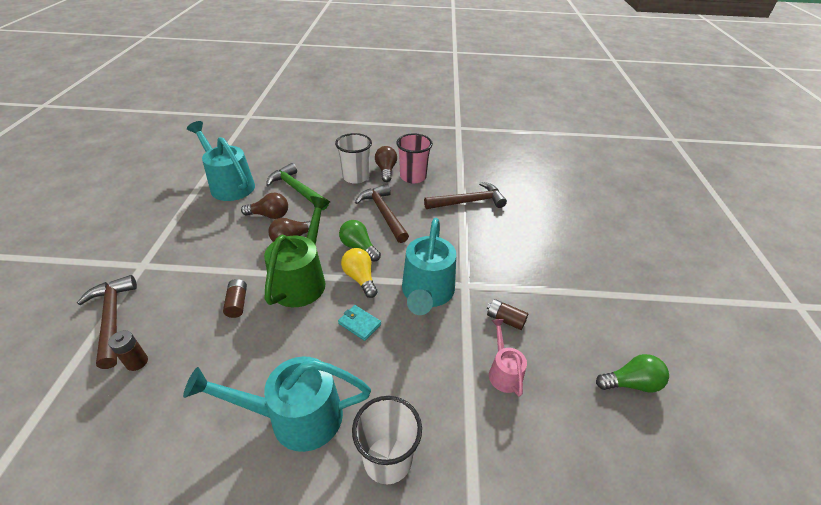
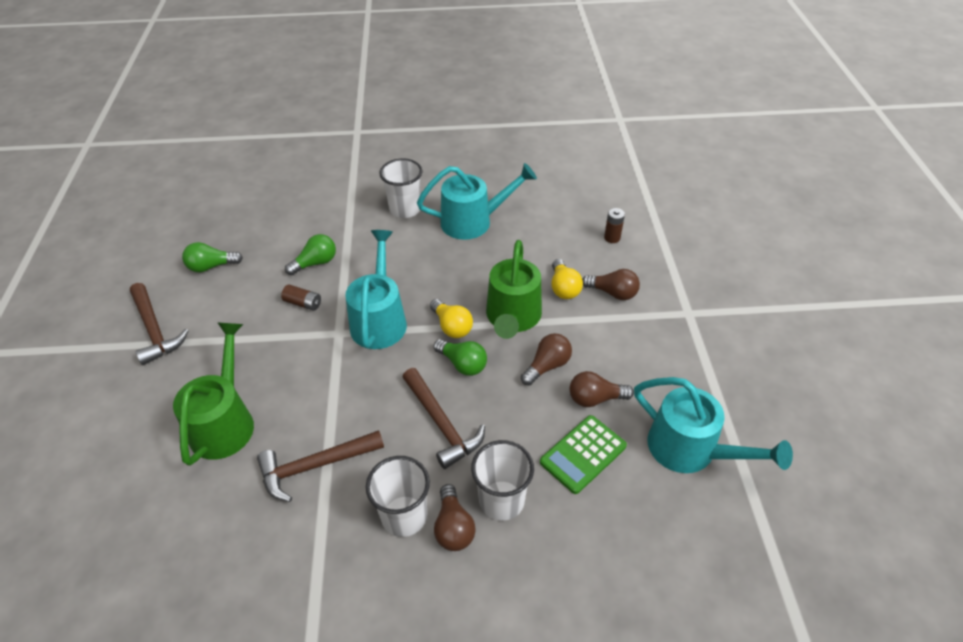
camera: 175 degrees right, 5 degrees up
brown hammer [77,275,137,369] -> brown hammer moved to [130,283,188,365]
brown battery [223,279,247,318] -> yellow light bulb [551,259,583,299]
green hammer [266,163,329,210] -> green calculator [540,415,627,494]
turquoise wallet [338,305,381,341] -> none
pink cup [396,133,433,183] -> white cup [366,456,430,537]
pink watering can [489,319,527,397] -> green light bulb [285,234,336,275]
none -> green watering can [173,322,254,466]
none -> brown light bulb [582,269,640,300]

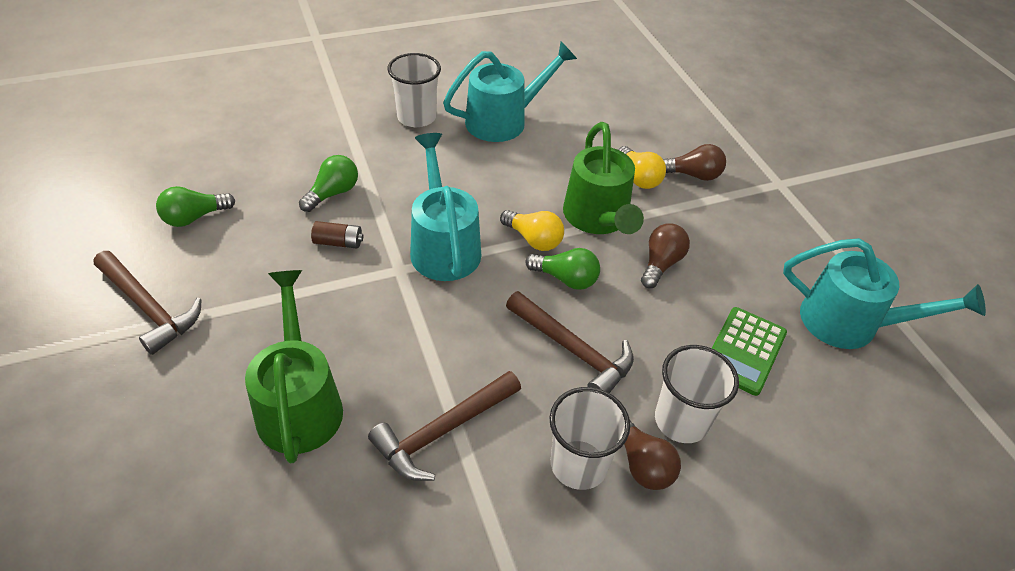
camera: 20 degrees left, 0 degrees up
brown light bulb [570,371,634,407] -> none
brown battery [604,208,625,243] -> none

